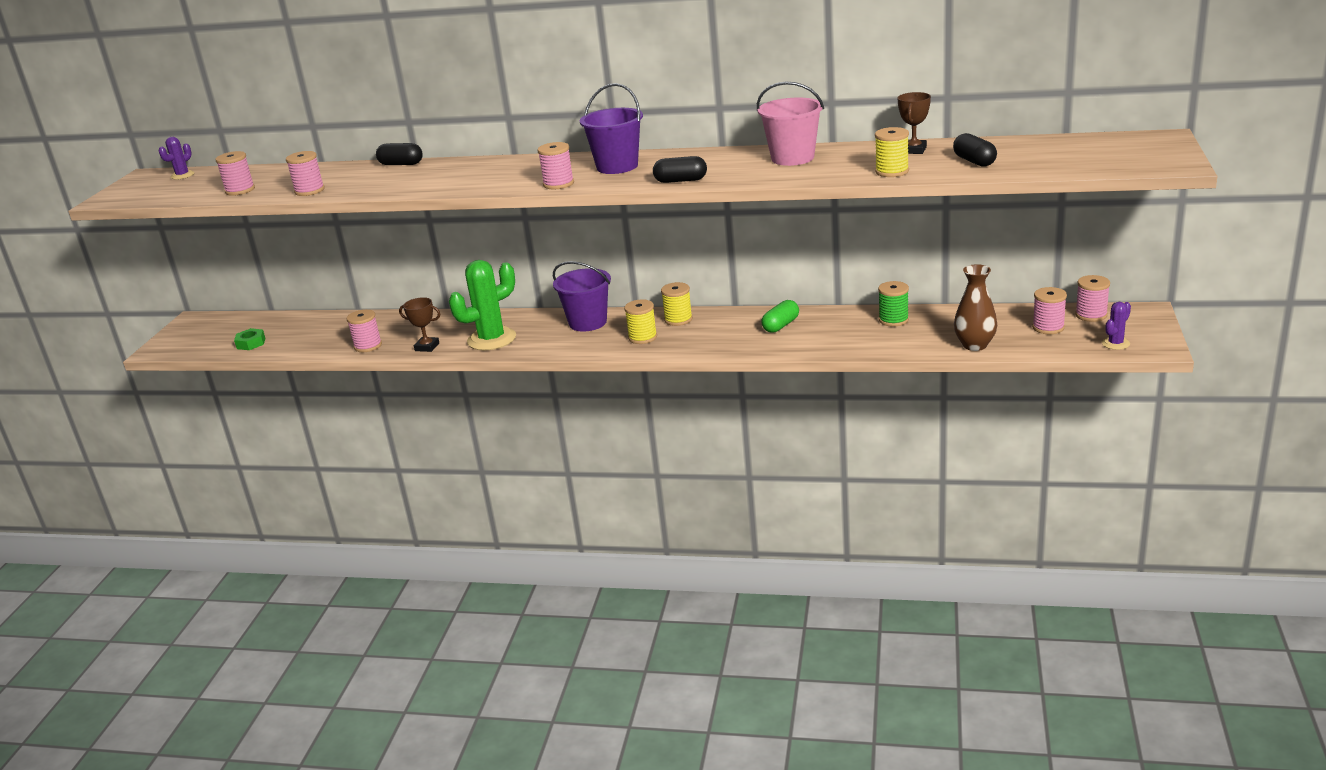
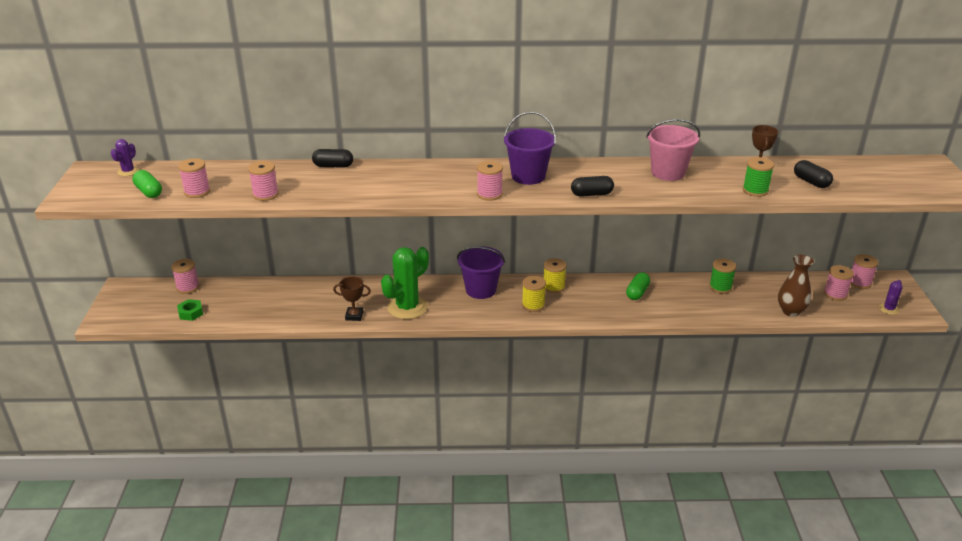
camera: 15 degrees left, 5 degrees up
pink spool [347,309,382,352] -> pink spool moved to [171,259,200,294]
yellow spool [875,127,909,177] -> green spool [742,157,774,197]
none -> green capsule [132,170,162,198]

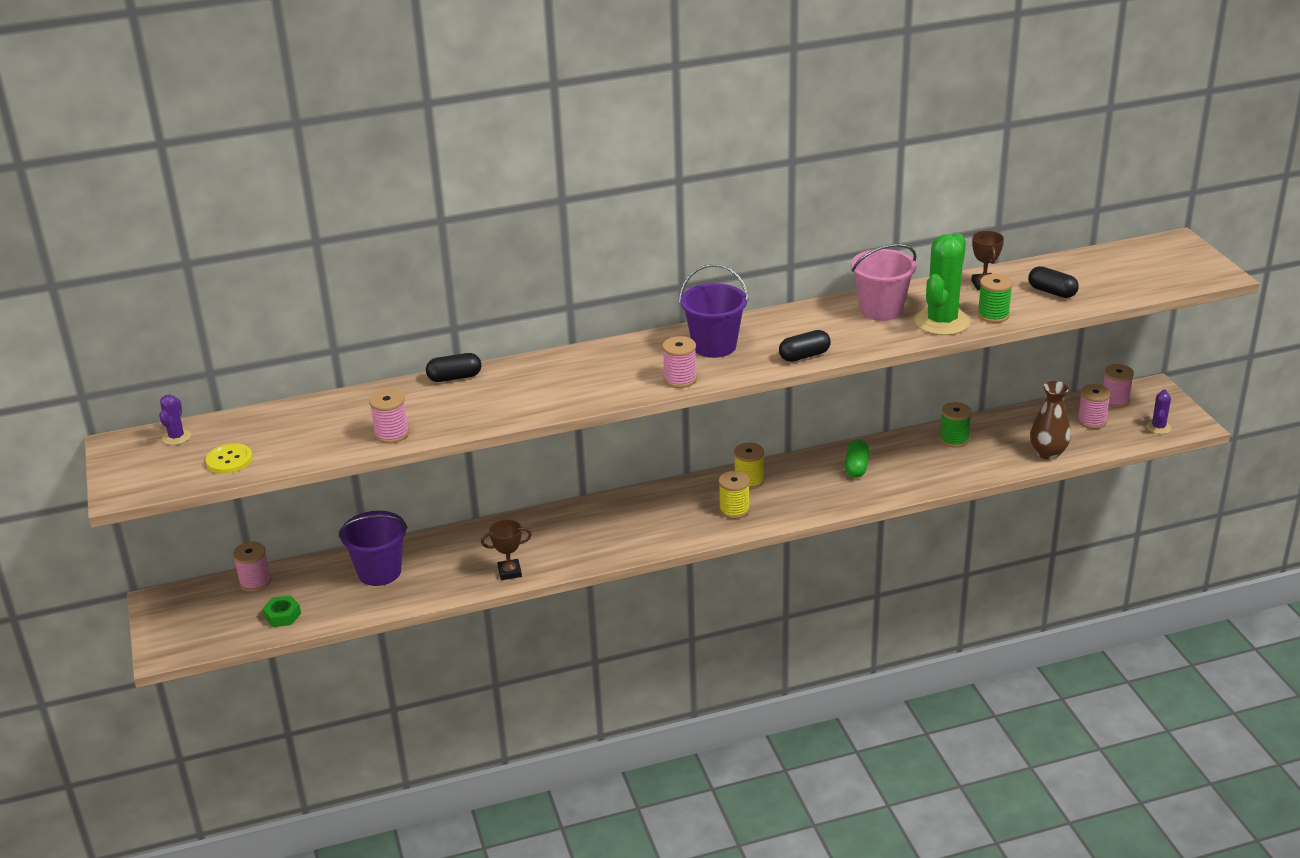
camera: 15 degrees left, 0 degrees up
green capsule [132,170,162,198] -> yellow button [206,443,253,474]
pink spool [178,158,210,198] -> none
green cactus [381,247,429,319] -> green cactus moved to [914,233,970,335]
purple bucket [457,246,505,299] -> purple bucket moved to [339,511,408,586]

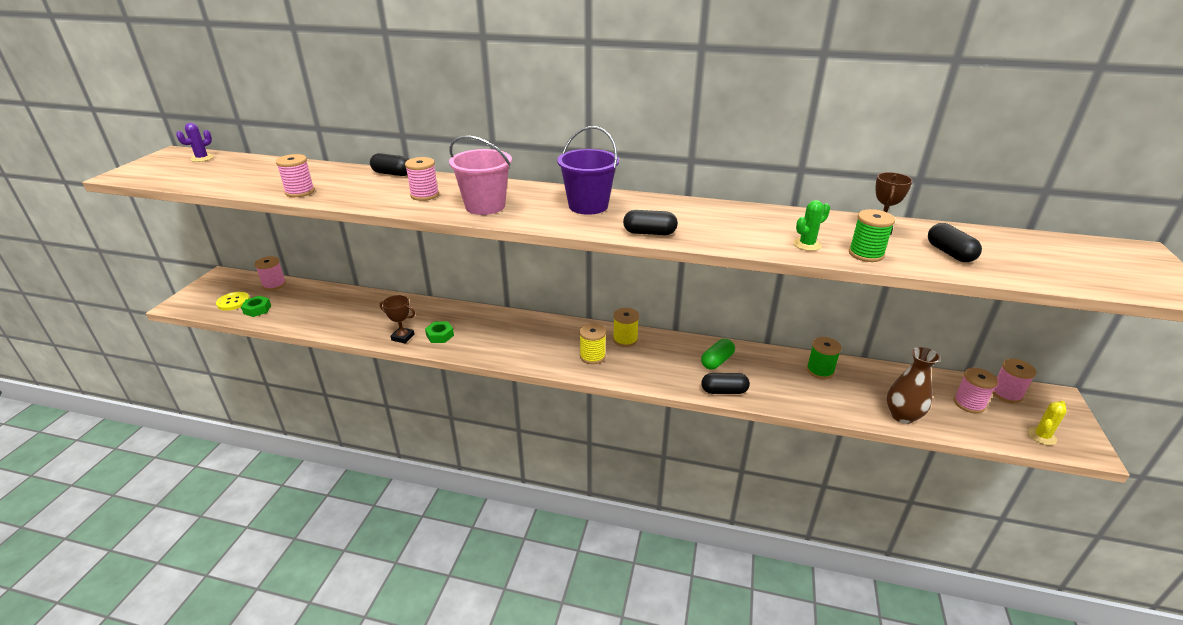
camera: 30 degrees right, 0 degrees up
yellow button [206,443,253,474] -> yellow button moved to [216,292,250,311]
purple bucket [339,511,408,586] -> none
pink spool [662,336,697,388] -> pink spool moved to [405,157,439,201]
pink bucket [851,244,917,321] -> pink bucket moved to [449,136,512,215]
green cactus [914,233,970,335] -> green cactus [793,200,830,251], size x0.48
purple cactus [1146,389,1171,434] -> yellow cactus [1028,401,1067,445]
none -> green nut [425,321,454,343]
none -> black capsule [702,373,750,394]

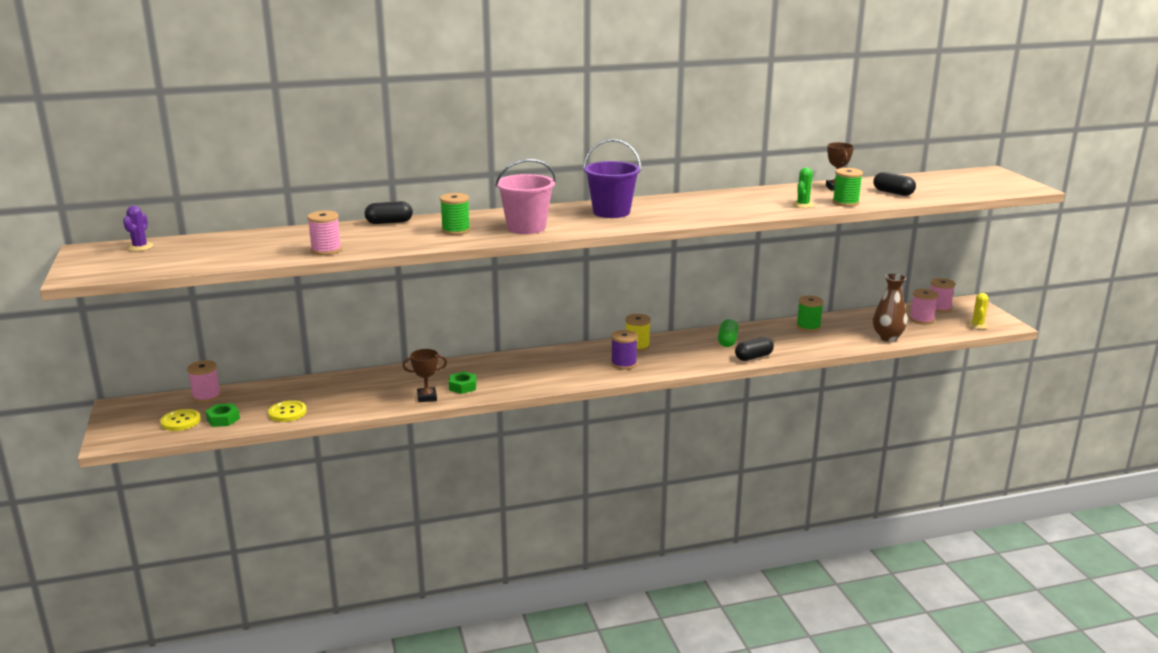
camera: 30 degrees left, 10 degrees down
pink spool [405,157,439,201] -> green spool [440,193,470,235]
yellow spool [579,323,606,364] -> purple spool [611,330,638,370]
black capsule [623,210,678,235] -> none
none -> yellow button [268,400,307,422]

